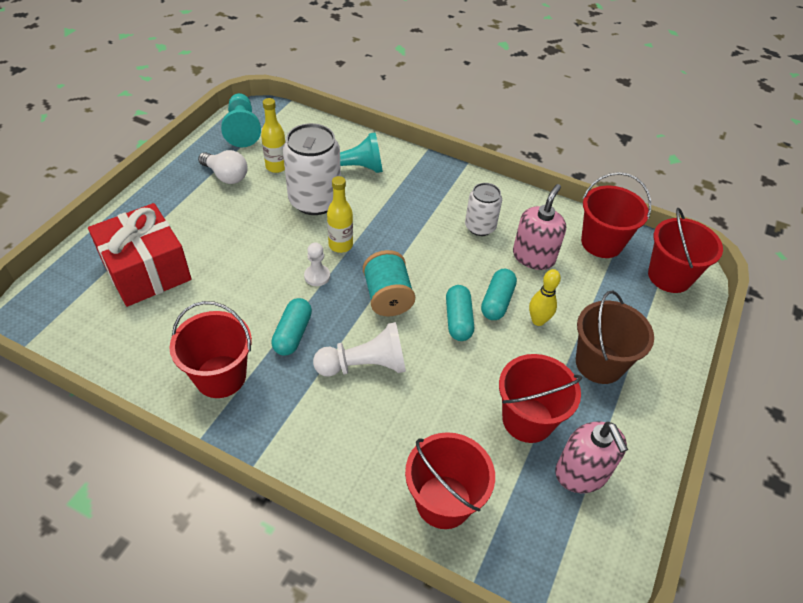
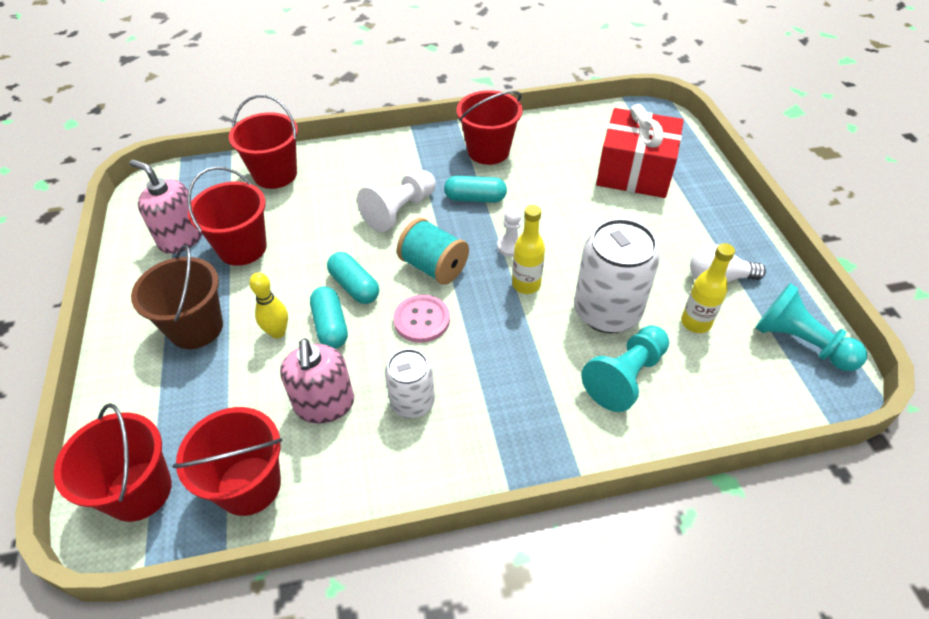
camera: 145 degrees right, 0 degrees up
turquoise capsule [271,298,312,356] -> turquoise capsule turned 60 degrees counterclockwise [444,176,507,203]
none -> pink button [393,295,450,343]

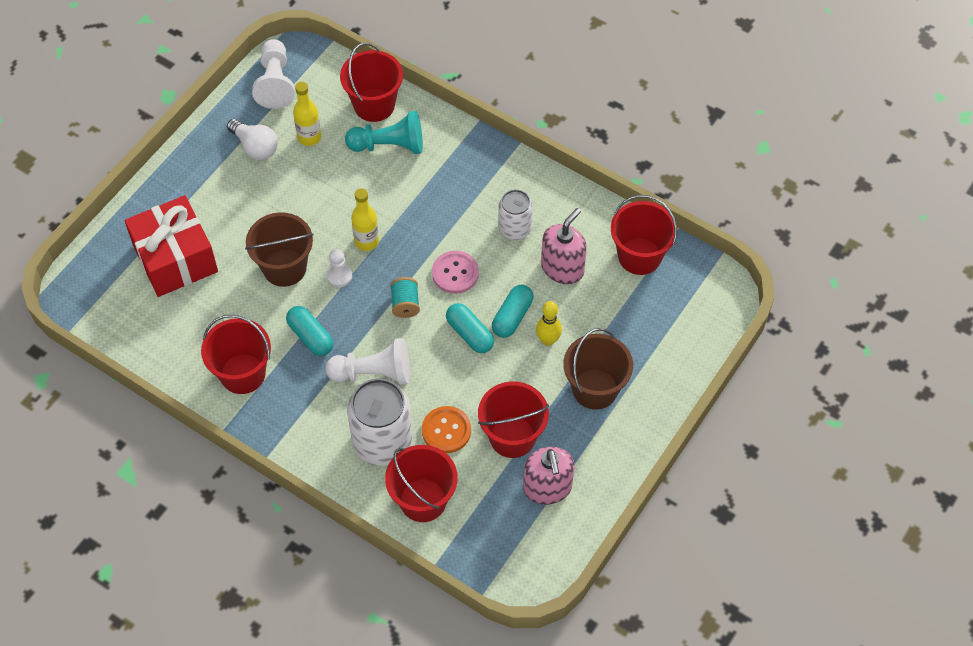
camera: 135 degrees left, 10 degrees up
red bucket [54,403,172,522] -> red bucket moved to [340,43,403,122]
turquoise capsule [327,252,379,304] -> turquoise capsule turned 45 degrees counterclockwise [446,303,494,353]
turquoise spool [397,218,469,285] -> turquoise spool [390,277,420,318], size x0.65
white can [574,218,660,333] -> white can moved to [347,379,413,466]
turquoise pawn [755,283,867,371] -> white pawn [252,39,295,109]
none -> brown bucket [245,212,313,287]
none -> orange button [422,406,471,453]

